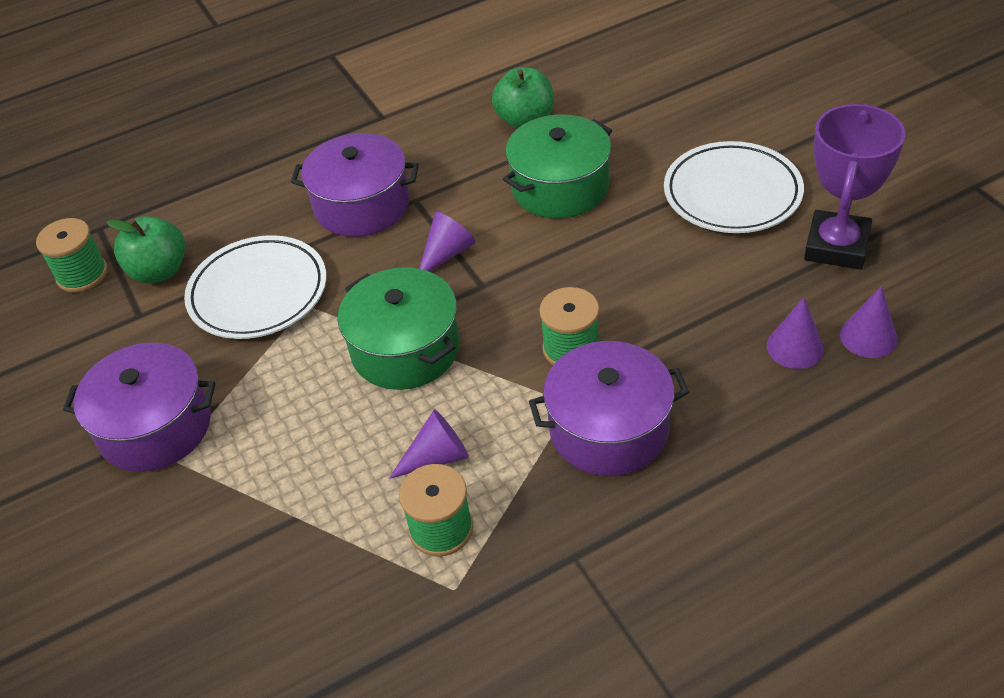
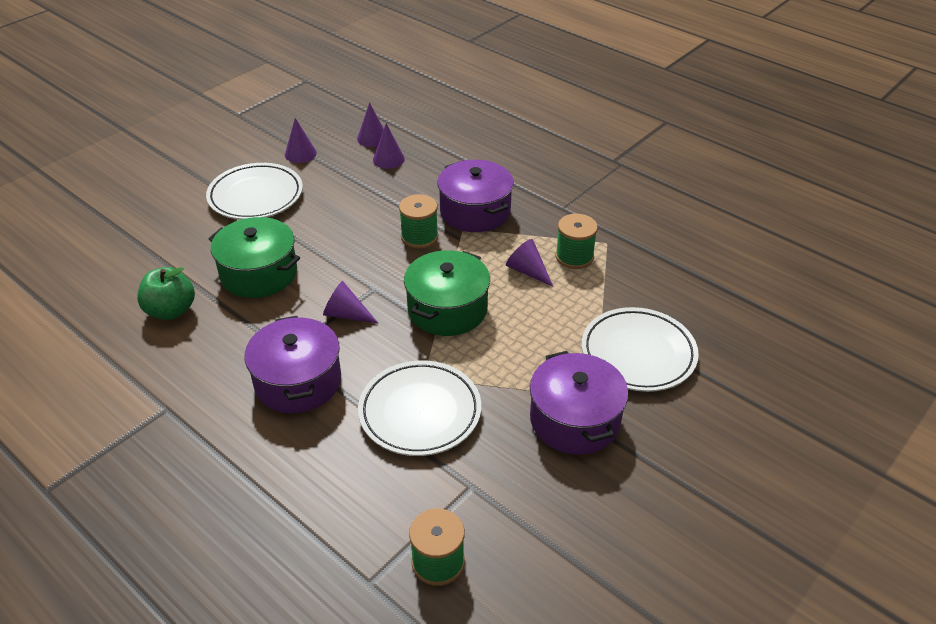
camera: 115 degrees left, 5 degrees down
green apple [107,216,185,283] -> none
purple trophy [804,104,905,270] -> purple cone [285,118,317,163]
none -> white plate [582,307,699,392]

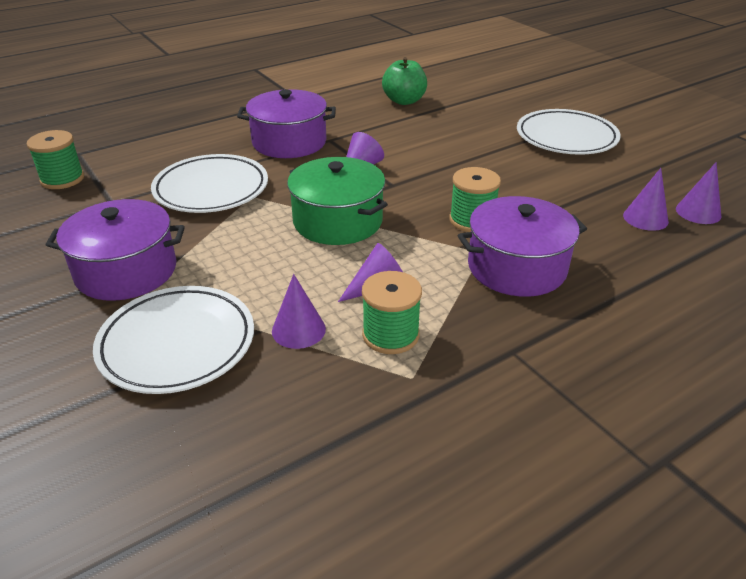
camera: 105 degrees right, 5 degrees down
green pot [208,217,300,298] -> none
purple cone [285,118,317,163] -> purple cone moved to [272,274,326,349]

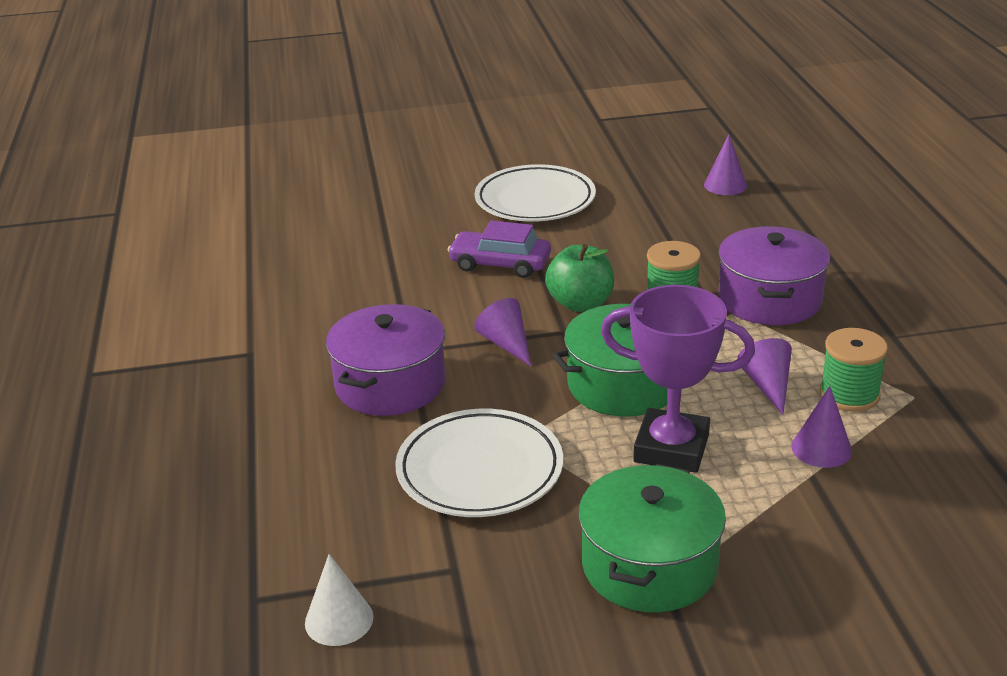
camera: 65 degrees left, 5 degrees down
green spool [27,130,84,189] -> white cone [305,554,374,646]
purple pot [46,199,185,301] -> green pot [578,464,726,612]
white plate [93,286,254,394] -> none
green apple [382,57,427,105] -> green apple moved to [545,244,614,312]
purple cone [623,168,669,231] -> none
none -> purple car [447,221,551,278]
none -> purple trophy [601,285,755,473]

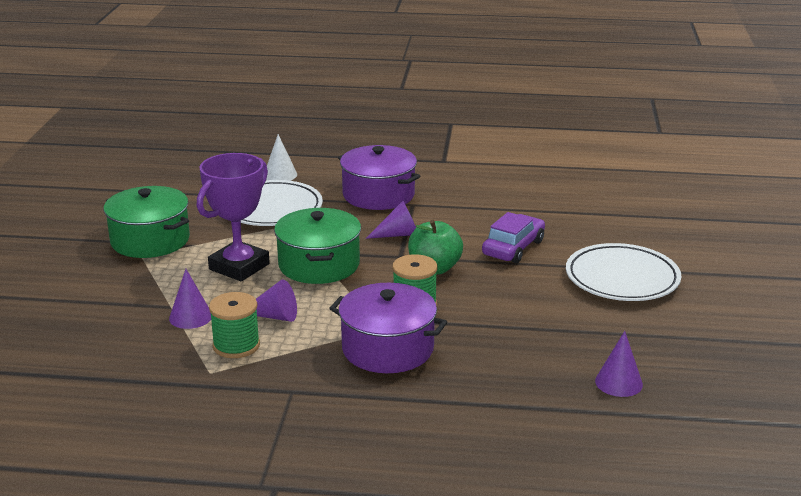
camera: 105 degrees right, 5 degrees down
white cone [305,554,374,646] -> white cone moved to [266,134,297,181]

